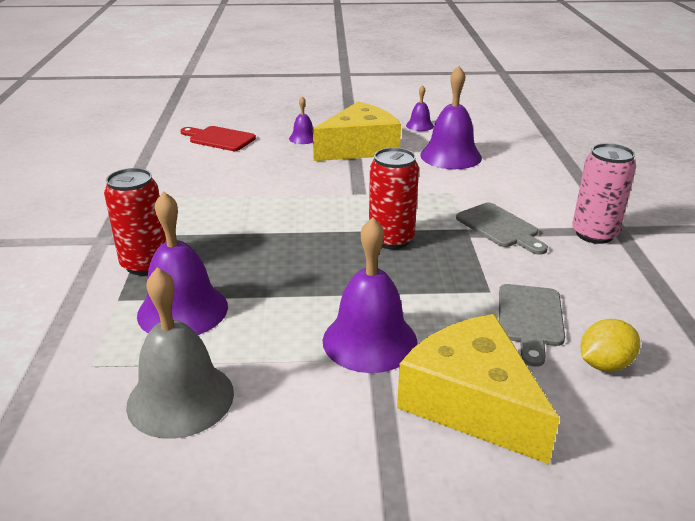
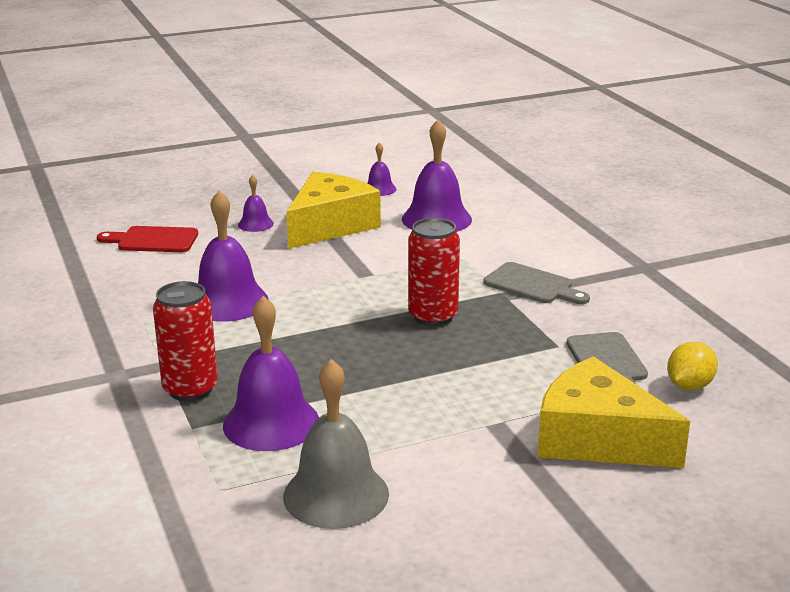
camera: 20 degrees left, 5 degrees down
purple bell [323,217,417,373] -> purple bell moved to [198,191,269,322]
pink can [572,143,636,244] -> none

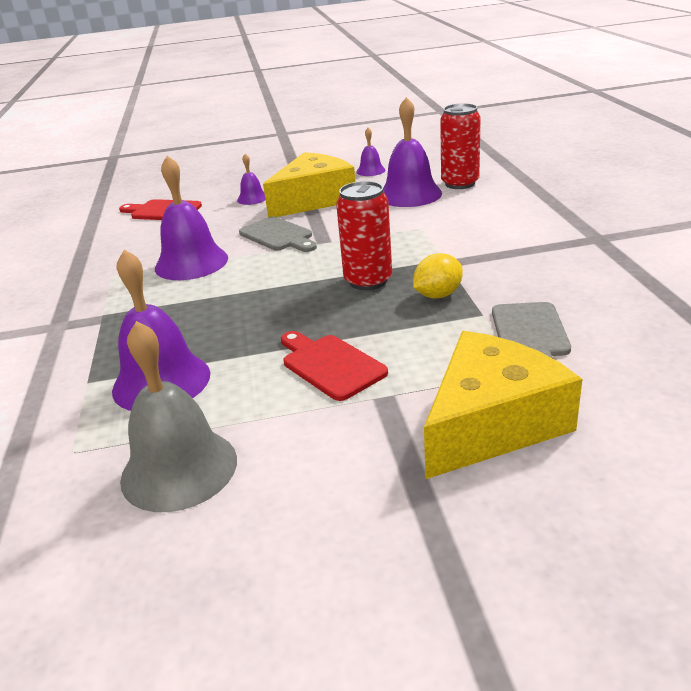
camera: 15 degrees right, 5 degrees up
red can [153,281,218,401] -> red can moved to [440,103,481,189]
grey cutting board [484,262,590,304] -> grey cutting board moved to [239,216,317,252]
yellow cheese [538,356,690,468] -> yellow cheese turned 90 degrees clockwise [424,331,582,479]
yellow lemon [667,342,718,390] -> yellow lemon moved to [413,253,463,299]
none -> red cutting board [281,331,388,401]

